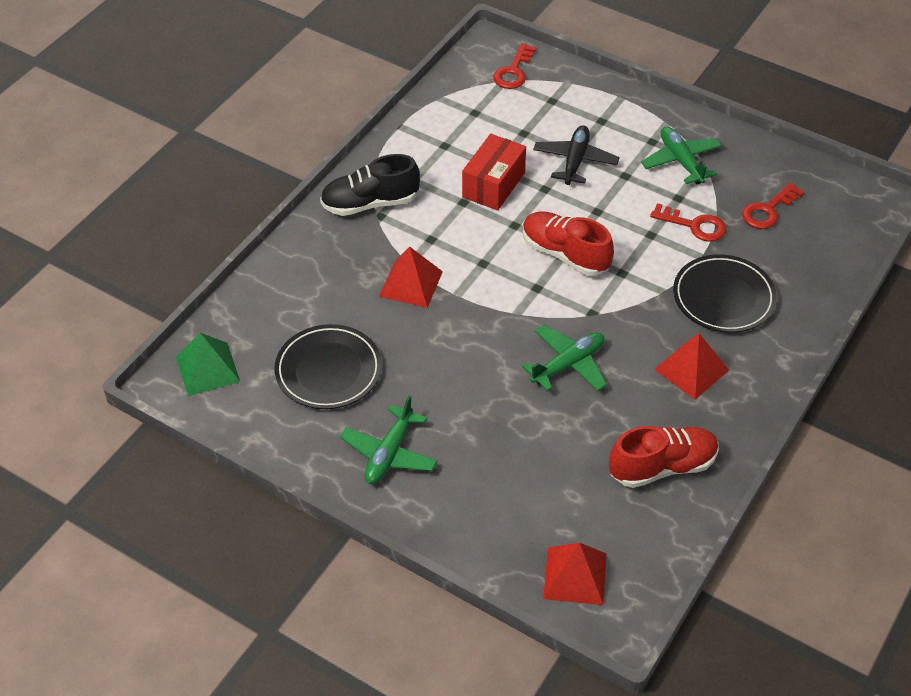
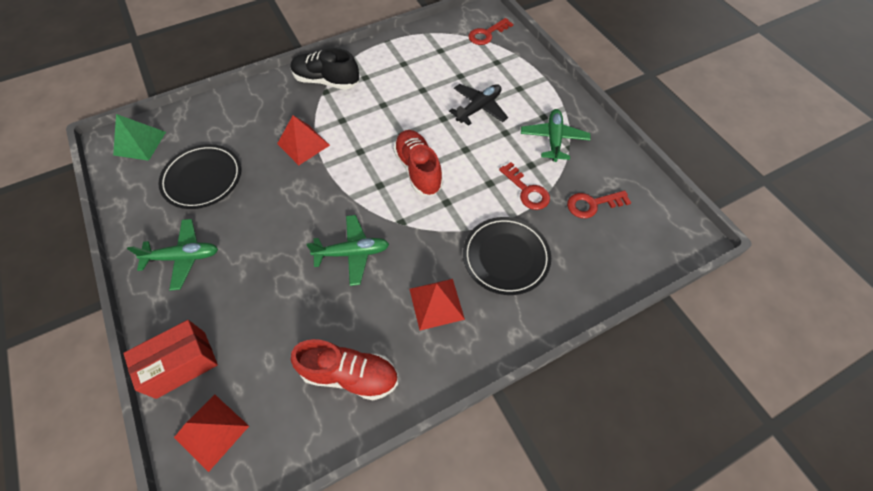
camera: 30 degrees right, 10 degrees up
green plane [340,395,437,484] -> green plane turned 150 degrees counterclockwise [127,219,218,291]
red box [462,134,526,211] -> red box moved to [123,320,218,399]

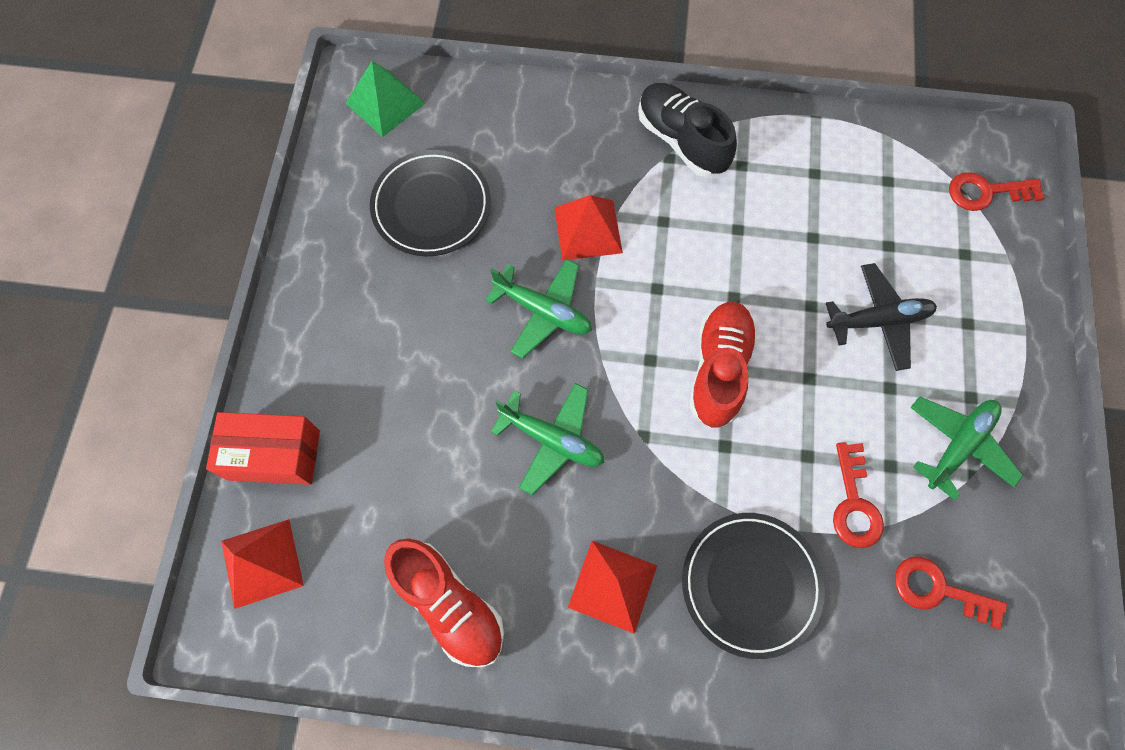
camera: 35 degrees right, 10 degrees up
green plane [127,219,218,291] -> green plane moved to [485,259,592,358]

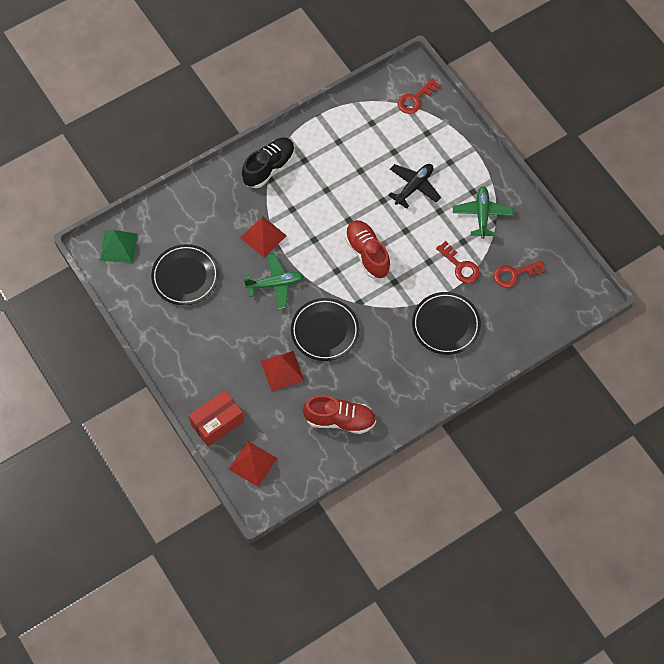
camera: 40 degrees left, 5 degrees down
green plane [491,383,605,495] -> black plate [291,298,359,361]
red pyramid [568,541,657,634] -> red pyramid moved to [261,351,304,391]
black shoe [638,83,737,177] -> black shoe turned 120 degrees clockwise [242,138,295,188]

